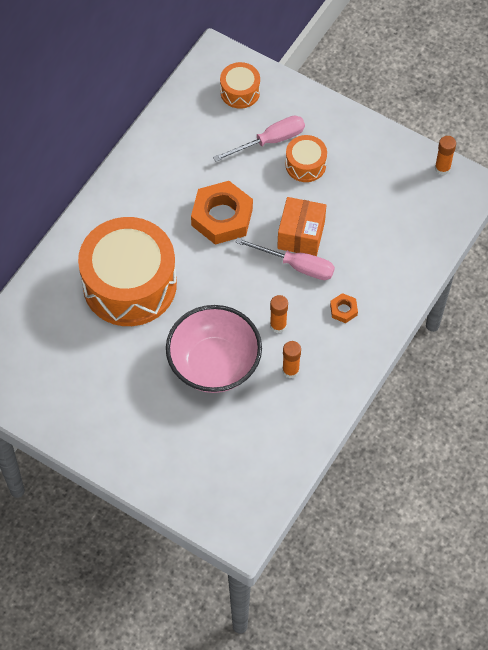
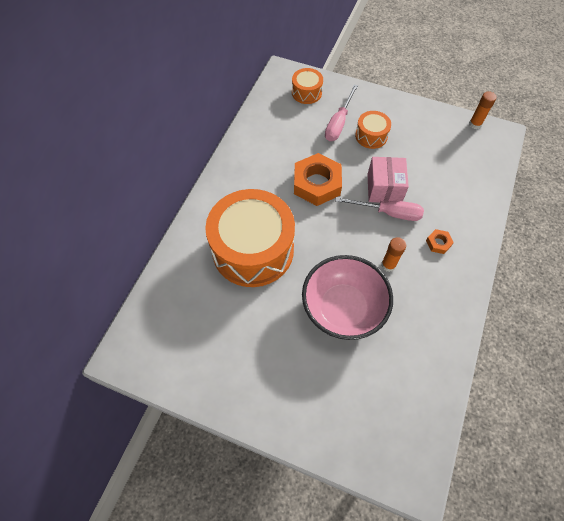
camera: 10 degrees left, 0 degrees up
pink screwdriver [213,115,305,162] -> pink screwdriver turned 150 degrees clockwise [325,84,358,141]
orange box [277,197,326,256] -> pink box [368,157,409,203]
orange glue stick [282,341,301,378] -> none

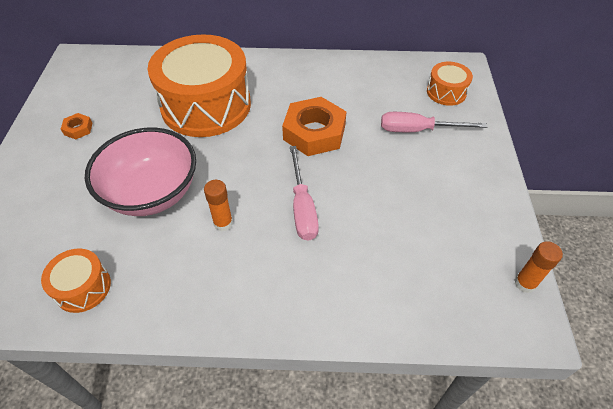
camera: 70 degrees right, 10 degrees down
orange drum [355,111,391,149] -> orange drum moved to [41,248,111,313]
pink box [368,157,409,203] -> none
orange nut [426,229,454,254] -> orange nut moved to [61,113,93,139]

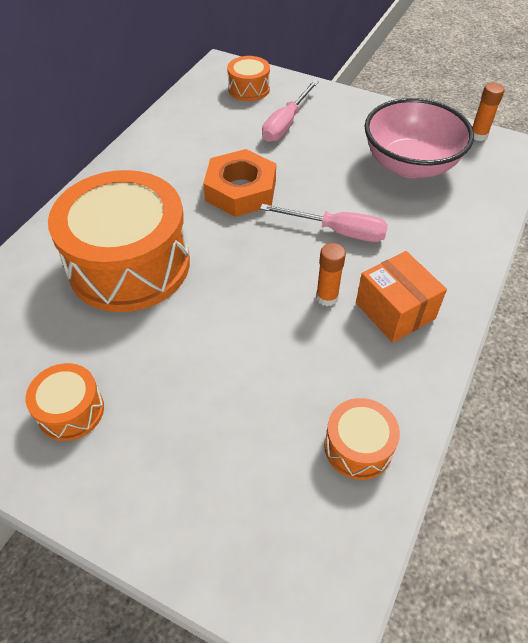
camera: 65 degrees left, 0 degrees up
orange nut [61,113,93,139] -> orange drum [25,363,104,441]
pink bowl [85,128,196,216] -> pink bowl moved to [365,98,474,178]
none -> orange box [356,251,447,343]

